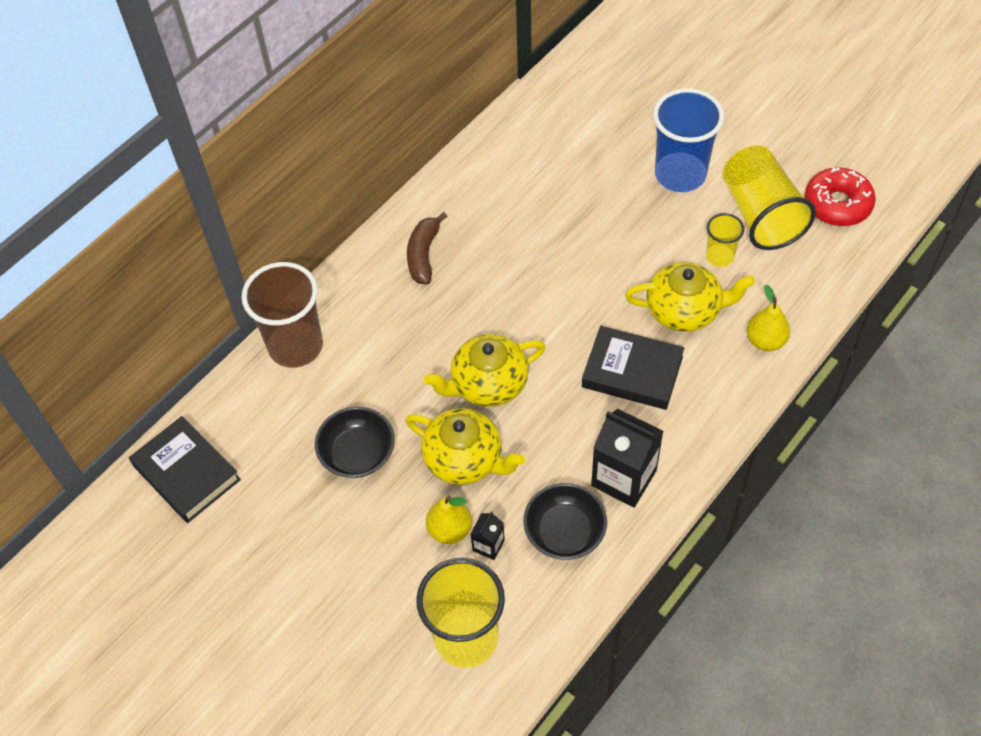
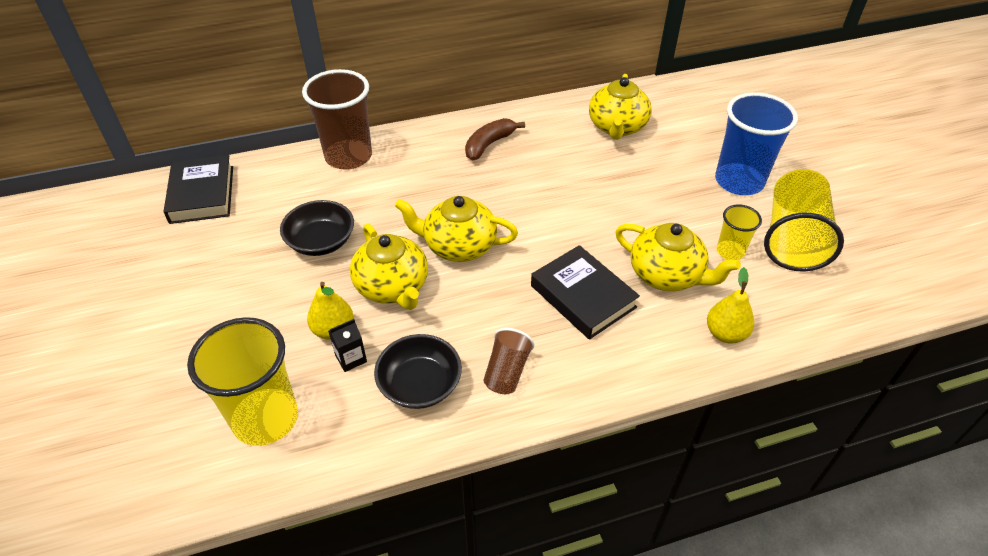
camera: 30 degrees right, 10 degrees down
black carton [591,409,663,508] -> brown cup [484,328,534,394]
red donut [805,167,876,226] -> none
none -> yellow teapot [589,74,652,140]

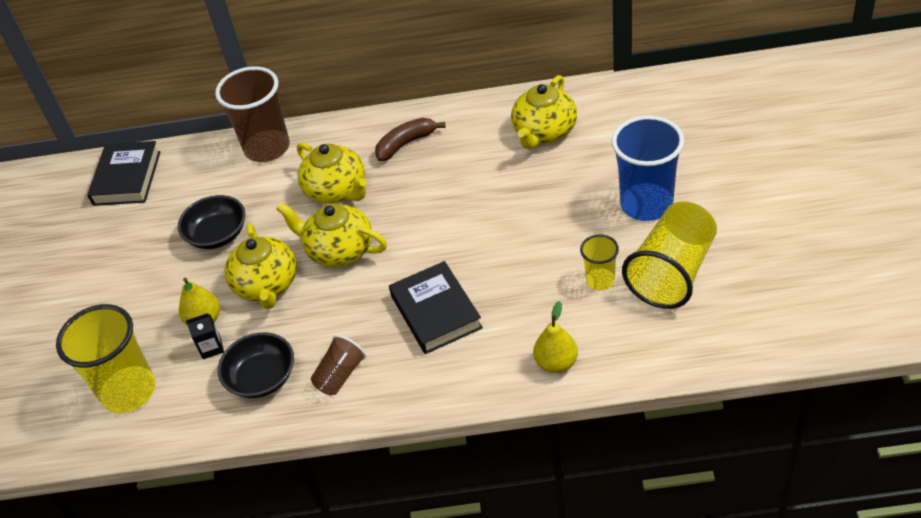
camera: 20 degrees right, 0 degrees up
yellow teapot [615,223,741,291] -> yellow teapot moved to [297,142,367,204]

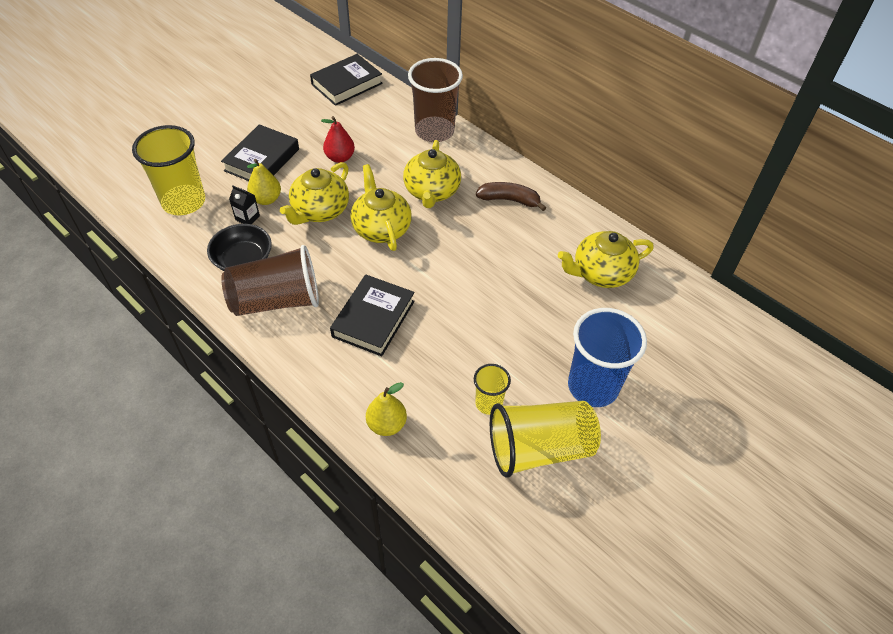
camera: 40 degrees right, 5 degrees up
black bowl [178,195,246,249] -> red pear [321,116,355,163]
brown cup [311,335,366,395] -> brown cup [221,245,319,316], size x1.92
none -> black book [221,124,299,181]

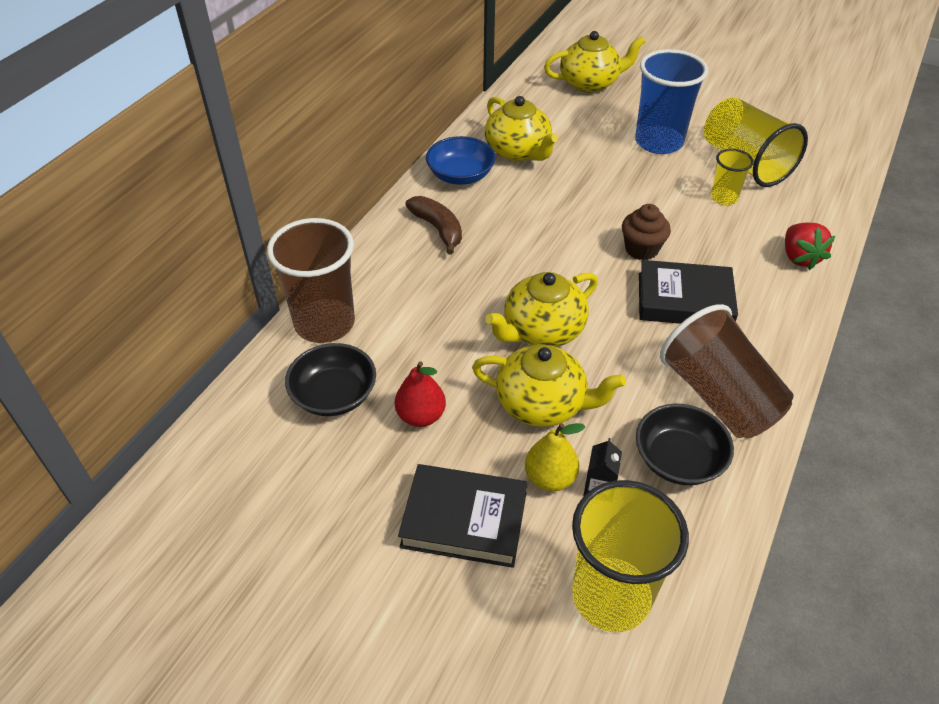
camera: 105 degrees left, 5 degrees down
black book [310,54,383,106] -> none
yellow pear [366,382,407,436] -> red strawberry [785,223,835,270]
yellow teapot [403,140,461,208] -> yellow teapot moved to [544,31,645,93]
brown banana [476,182,546,211] -> brown banana turned 150 degrees clockwise [405,196,462,255]
none -> black bowl [285,343,376,416]
none -> blue bowl [426,136,496,185]
none -> brown cupcake [622,204,671,260]

